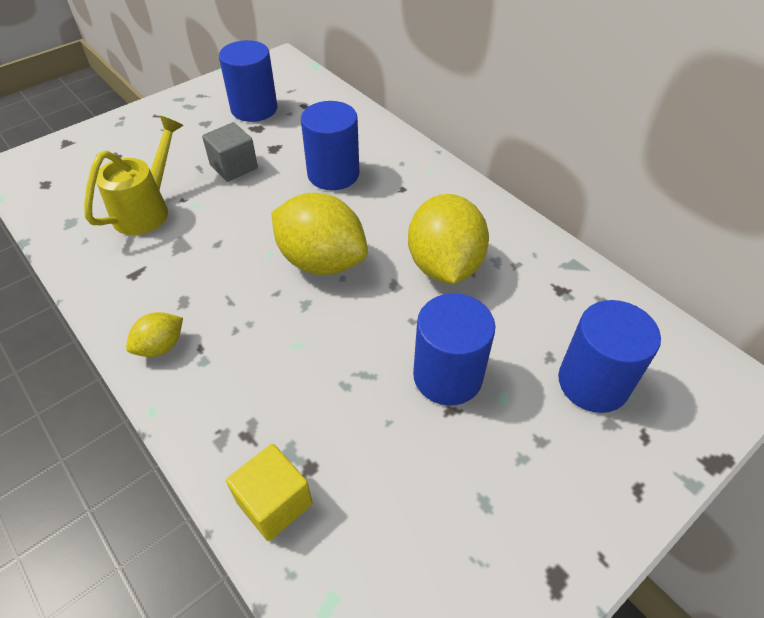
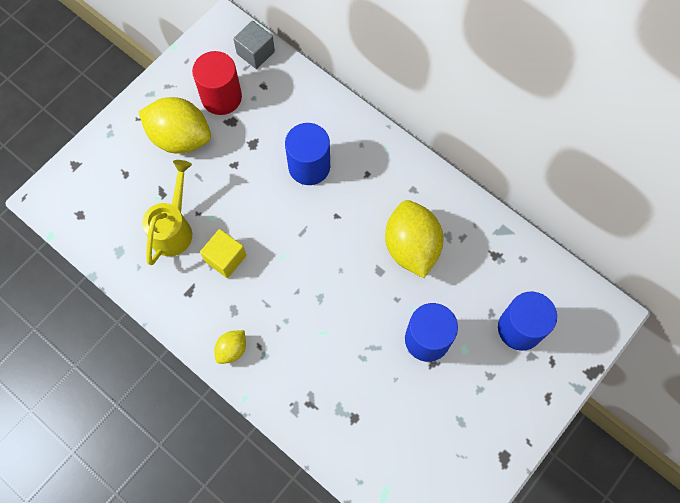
camera: 10 degrees left, 20 degrees up
grey cube [202,122,258,182] -> grey cube moved to [233,21,275,69]
blue cylinder [219,40,278,122] -> red cylinder [192,51,242,115]
yellow cube [226,444,313,541] -> yellow cube moved to [200,229,246,278]
yellow lemon [272,193,368,275] -> yellow lemon moved to [139,97,211,154]

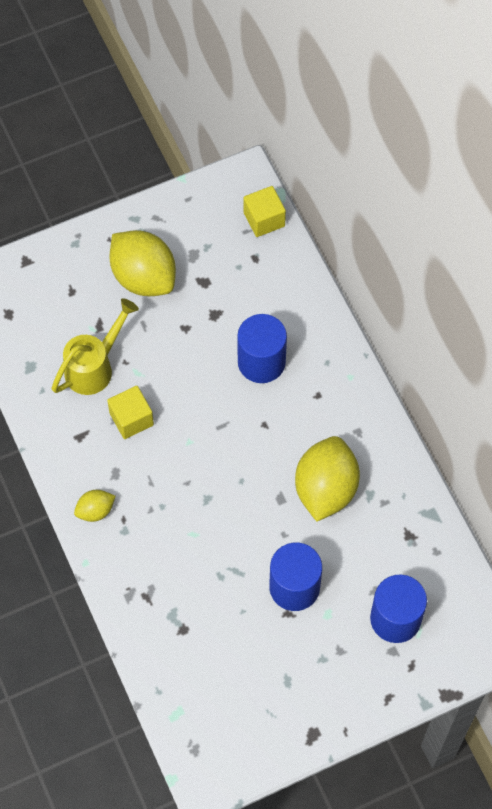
camera: 25 degrees right, 5 degrees down
red cylinder [192,51,242,115] -> none
grey cube [233,21,275,69] -> yellow cube [244,186,286,237]

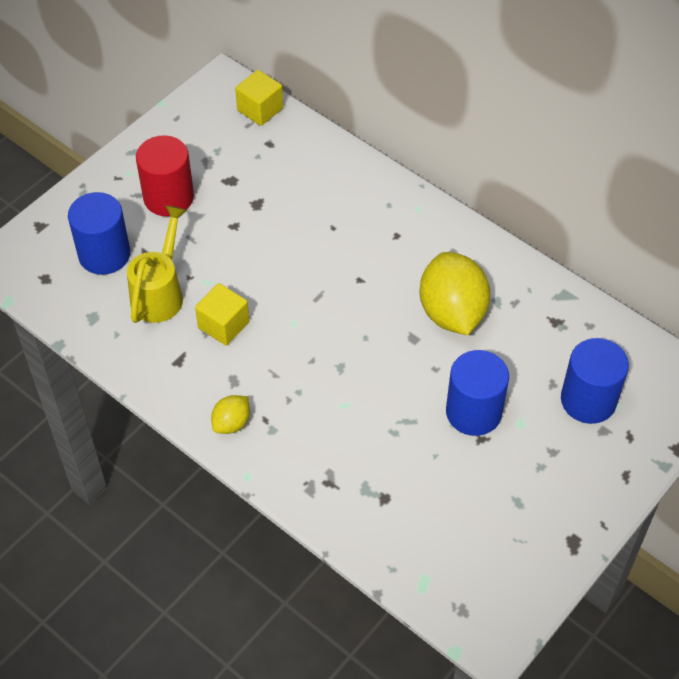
camera: 25 degrees left, 10 degrees down
yellow lemon [109,230,176,296] -> red cylinder [136,135,194,217]
blue cylinder [237,314,287,383] -> blue cylinder moved to [68,192,130,275]

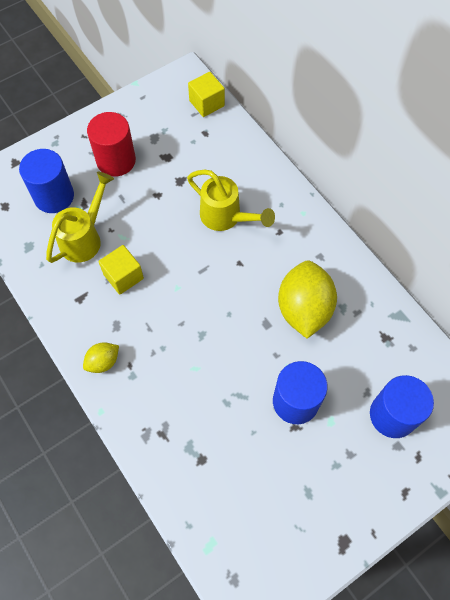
camera: 15 degrees right, 10 degrees up
none -> yellow watering can [187,170,275,231]

